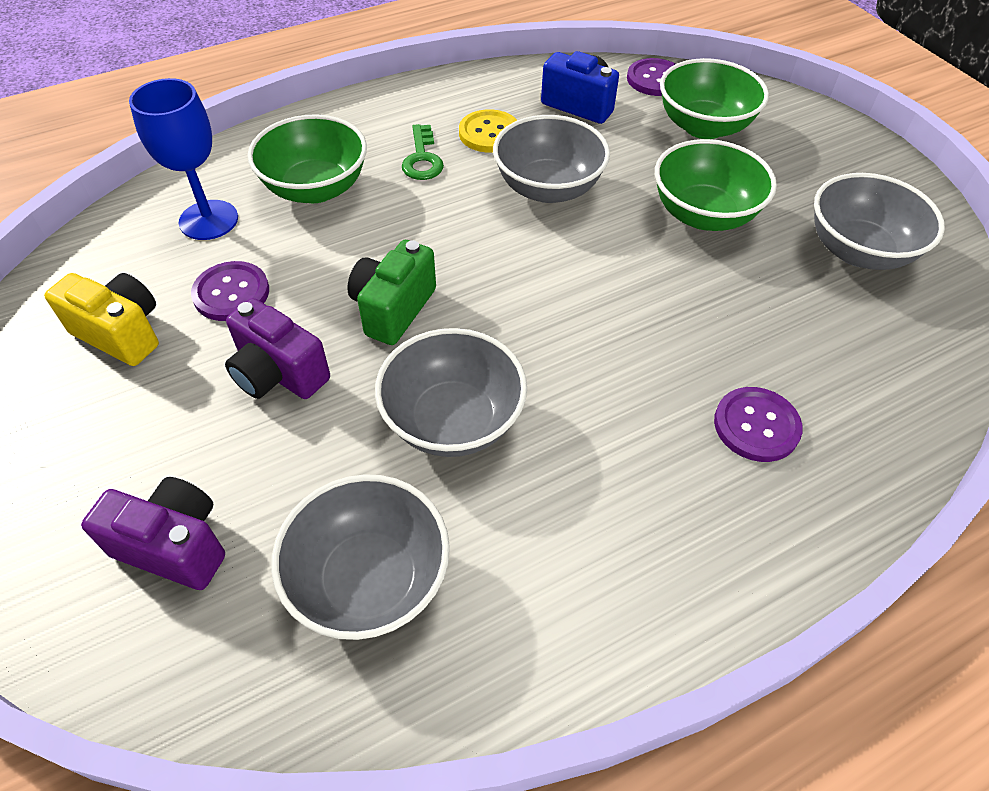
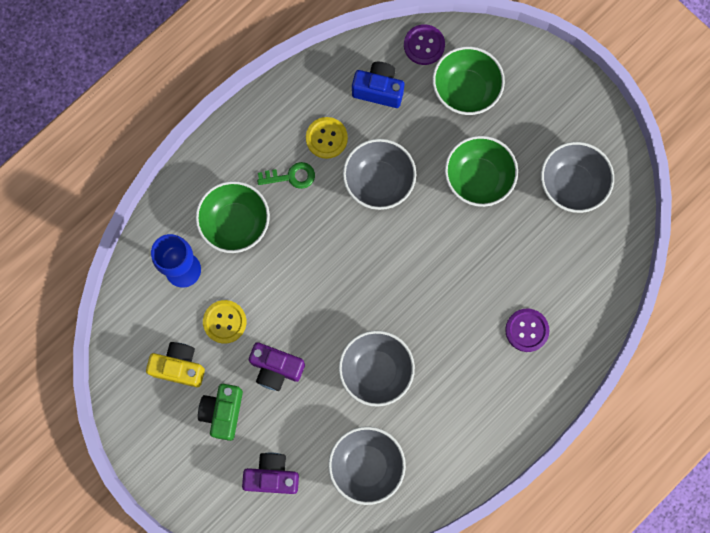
camera: 15 degrees left, 25 degrees up
purple button [191,261,269,321] -> yellow button [203,300,246,344]
green camera [347,240,436,345] -> green camera moved to [198,384,243,441]
green key [402,124,444,180] -> green key turned 75 degrees counterclockwise [257,162,315,189]

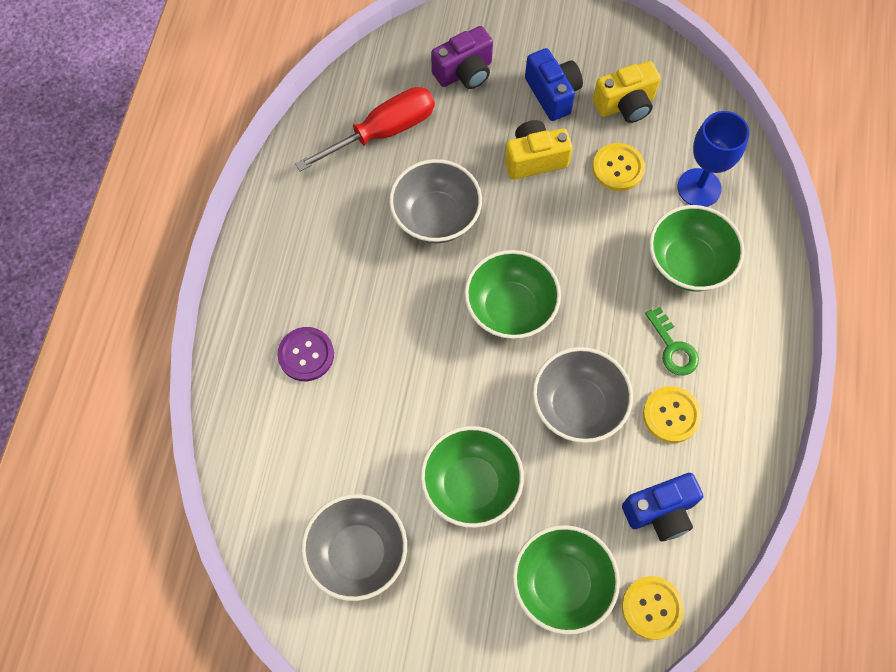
camera: 145 degrees right, 10 degrees down
green camera [198,384,243,441] -> blue camera [525,48,583,121]
purple camera [249,342,305,391] -> yellow camera [505,120,573,180]
green key [257,162,315,189] -> green key turned 75 degrees counterclockwise [645,307,699,375]
grey bowl [328,426,406,505] -> red screwdriver [295,87,435,172]
purple button [404,24,445,65] -> yellow button [622,576,685,640]
none -> green bowl [464,250,561,339]

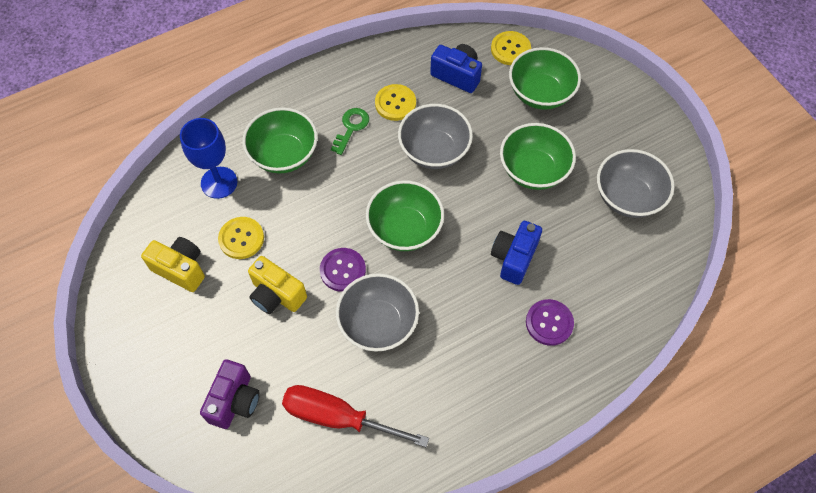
camera: 130 degrees left, 5 degrees down
purple camera [431,26,493,89] -> purple camera turned 90 degrees clockwise [200,359,260,429]
blue camera [525,48,583,121] -> blue camera moved to [491,221,542,285]
none -> purple button [320,248,366,292]

